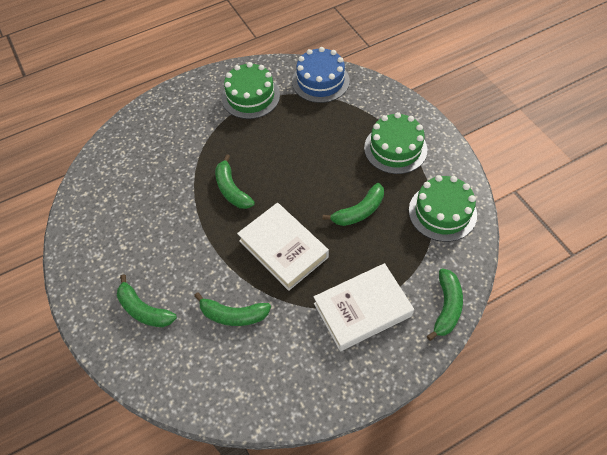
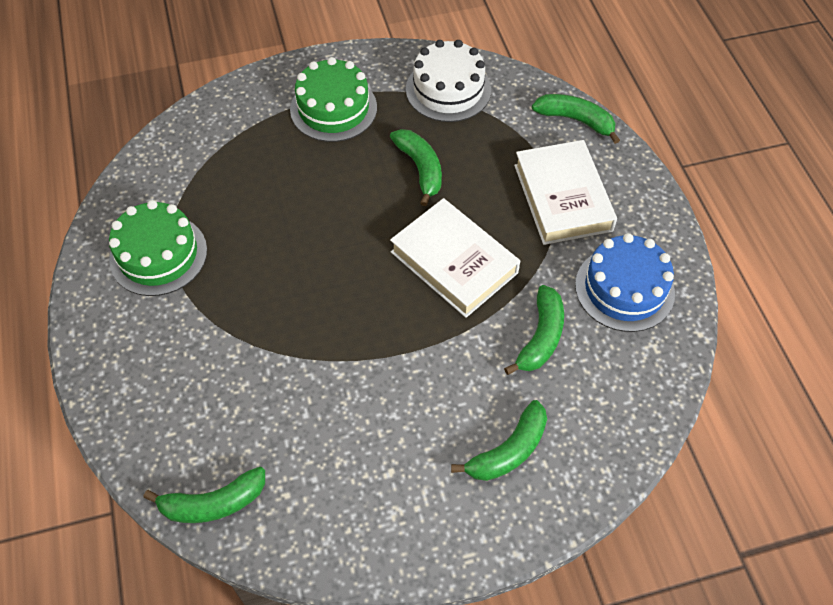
camera: 80 degrees left, 0 degrees up
green banana [215,154,255,209] -> green banana moved to [143,467,265,523]
white book [237,203,329,291] -> white book turned 75 degrees clockwise [390,198,520,318]
blue cake [292,47,350,103] -> blue cake moved to [575,233,675,332]
green cake [409,175,477,242] -> white cake [406,40,491,122]

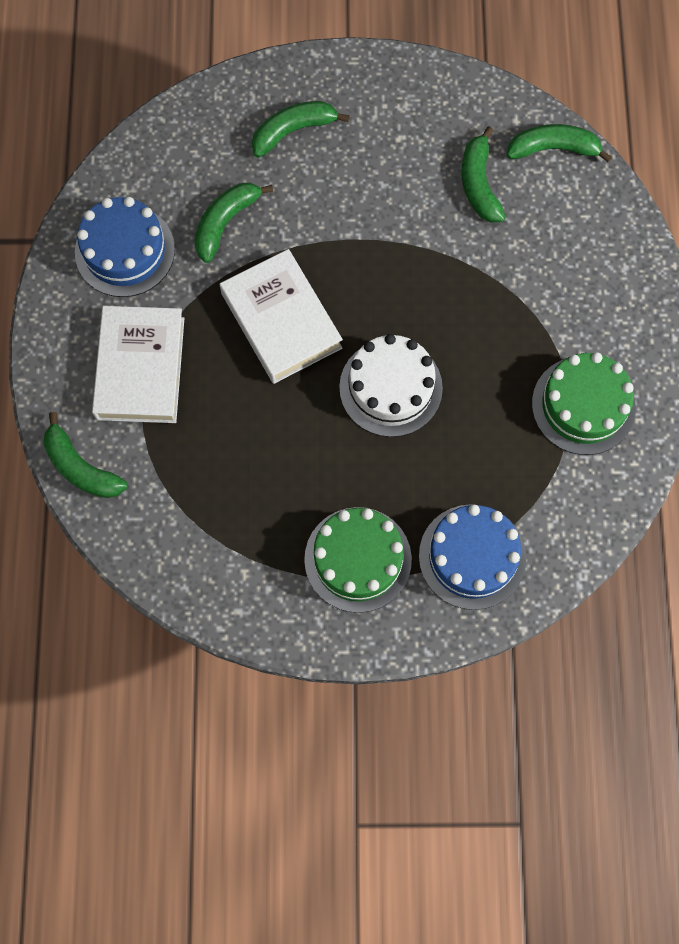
camera: 165 degrees left, 15 degrees up
green banana [390,129,442,206] -> green banana moved to [462,126,506,222]
white cake [406,40,491,122] -> white cake moved to [339,334,443,437]
none -> blue cake [419,504,526,610]

